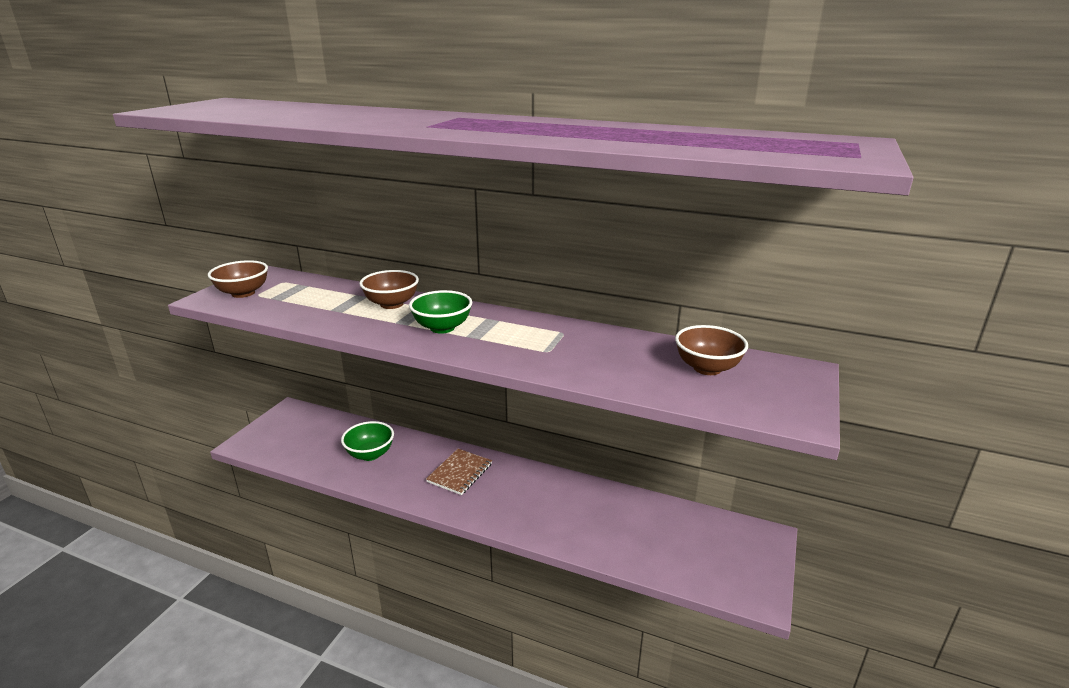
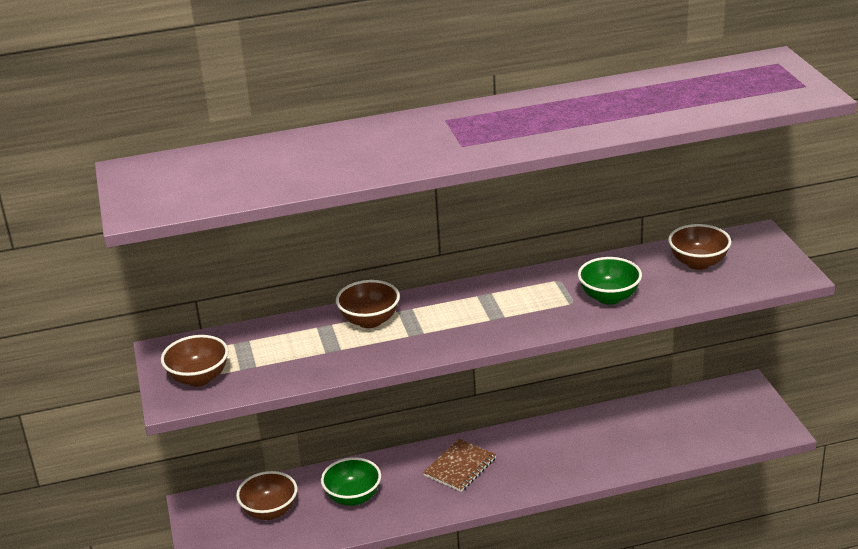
camera: 35 degrees left, 5 degrees up
green bowl [409,290,472,334] -> green bowl moved to [578,257,642,305]
brown notebook [426,449,492,495] -> brown notebook turned 45 degrees clockwise [423,439,496,492]
none -> brown bowl [236,471,297,520]

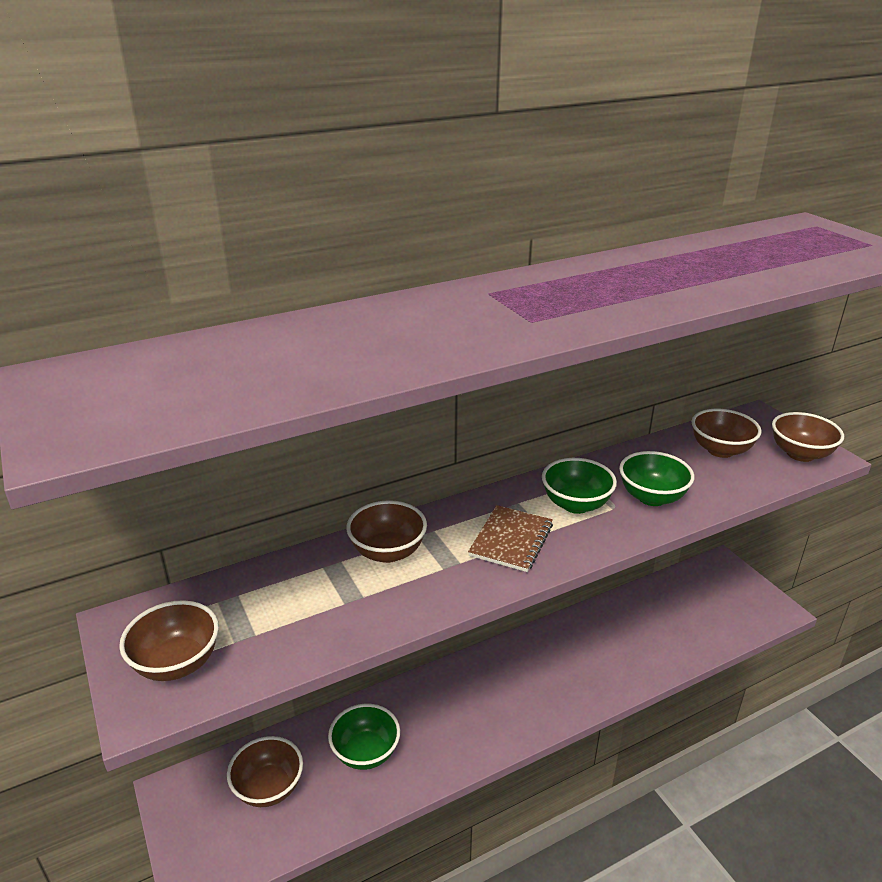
camera: 15 degrees left, 0 degrees up
brown notebook [423,439,496,492] -> brown notebook moved to [468,505,553,572]
none -> green bowl [542,458,617,514]
none -> brown bowl [772,412,844,462]

